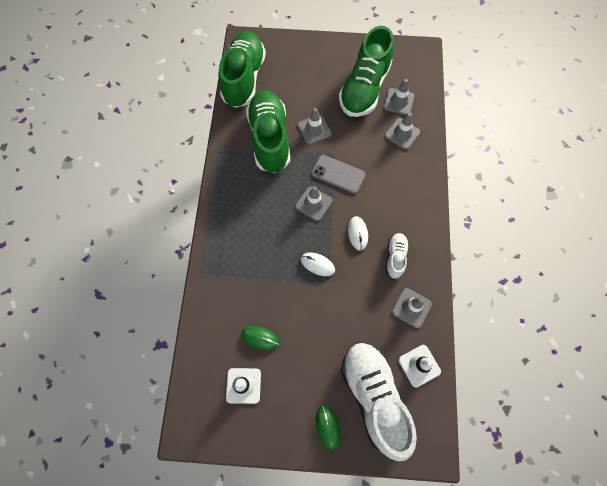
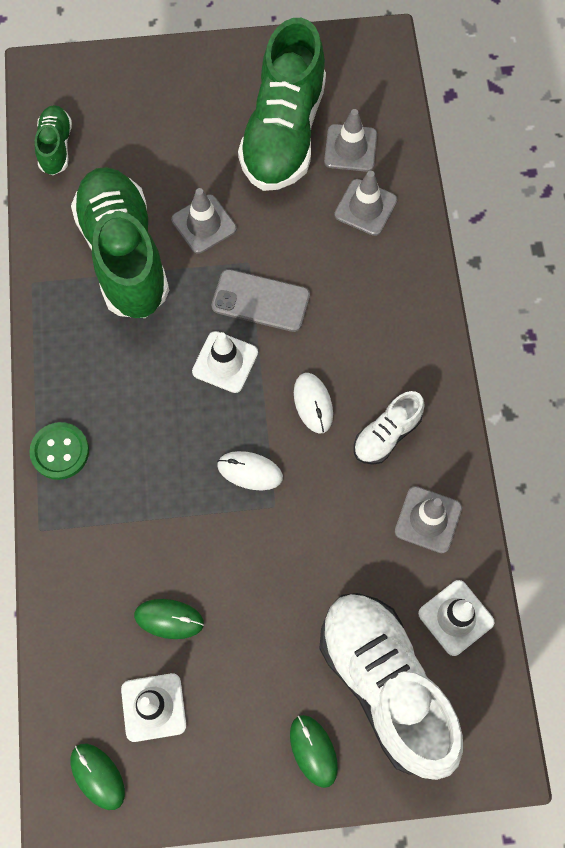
camera: 10 degrees left, 0 degrees up
green shoe [218,31,266,108] -> green shoe [35,105,72,175], size x0.48
grey traffic cone [295,186,333,221] -> white traffic cone [192,331,258,393]
white shoe [386,233,409,279] -> white shoe turned 135 degrees counterclockwise [354,391,425,464]
none -> green button [29,422,89,480]
none -> green mouse [71,744,125,810]

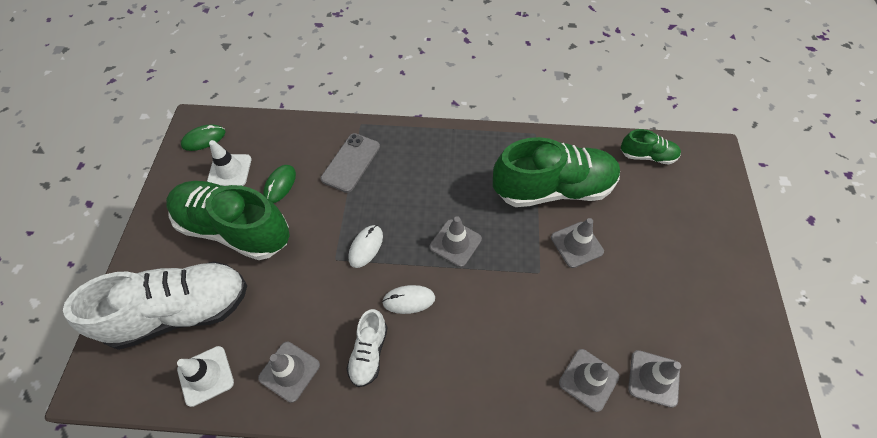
camera: 100 degrees right, 10 degrees down
green button [29,422,89,480] -> none
white traffic cone [192,331,258,393] -> grey traffic cone [430,216,482,267]
grey phone [211,269,310,332] -> grey phone moved to [321,133,380,193]
green shoe [238,18,326,191] -> green shoe moved to [166,181,290,260]
green mouse [290,715,338,788] -> none
white shoe [354,391,425,464] -> white shoe turned 135 degrees counterclockwise [346,309,388,387]

